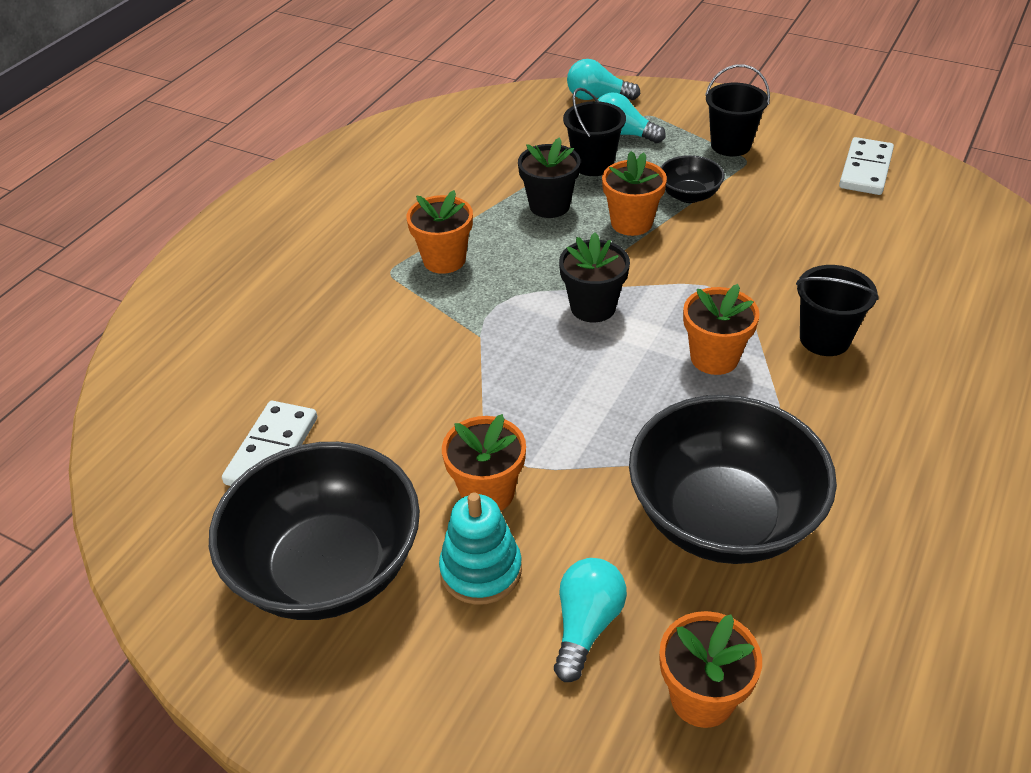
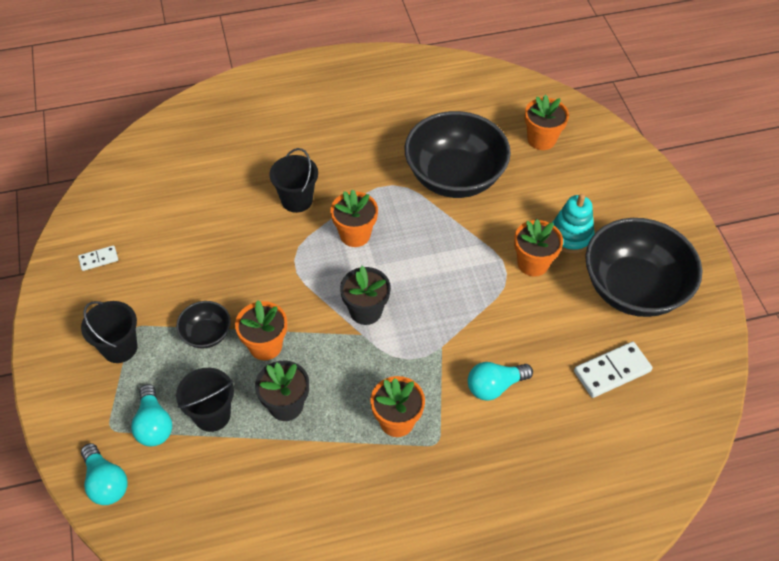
camera: 135 degrees left, 10 degrees up
turquoise light bulb [554,558,627,682] -> turquoise light bulb moved to [468,362,533,400]
white domino [839,137,894,195] -> white domino [78,245,118,271], size x0.56

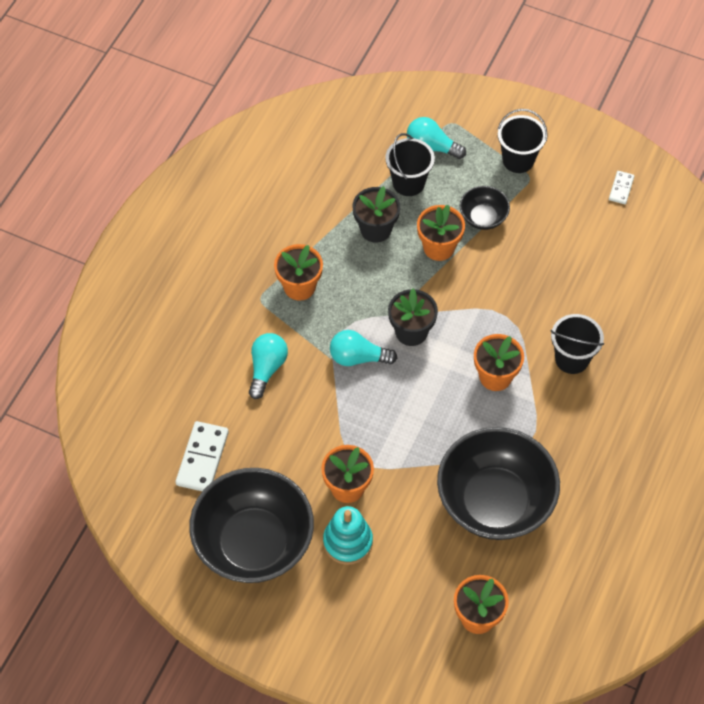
camera: 130 degrees right, 5 degrees up
turquoise light bulb [81,443,127,505] -> turquoise light bulb moved to [330,330,397,366]

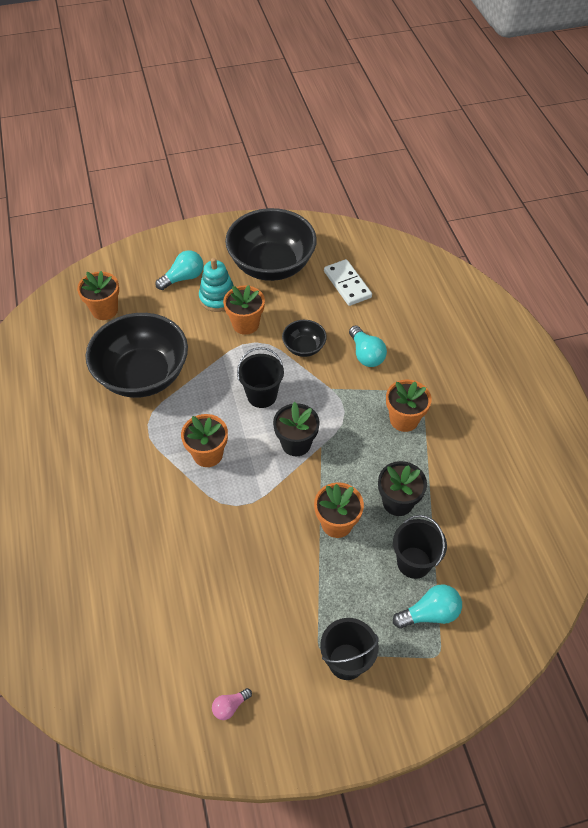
camera: 140 degrees right, 5 degrees down
turquoise light bulb [330,330,397,366] -> turquoise light bulb moved to [155,250,204,290]
black bowl [460,186,510,230] -> black bowl moved to [282,320,327,357]
black bucket [551,314,604,374] -> black bucket moved to [237,347,284,408]
white domino [609,171,634,204] -> pink light bulb [212,688,252,720]

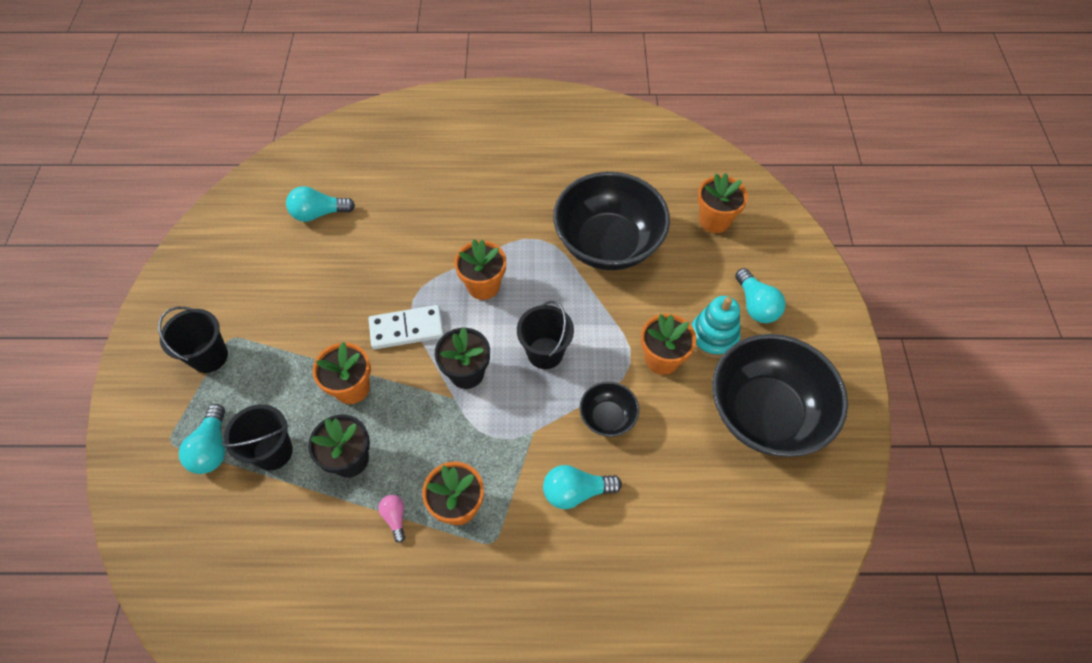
camera: 105 degrees right, 5 degrees up
pink light bulb [212,688,252,720] -> pink light bulb moved to [379,495,405,543]
white domino [324,259,372,306] -> white domino moved to [369,305,444,349]
none -> turquoise light bulb [286,186,355,222]

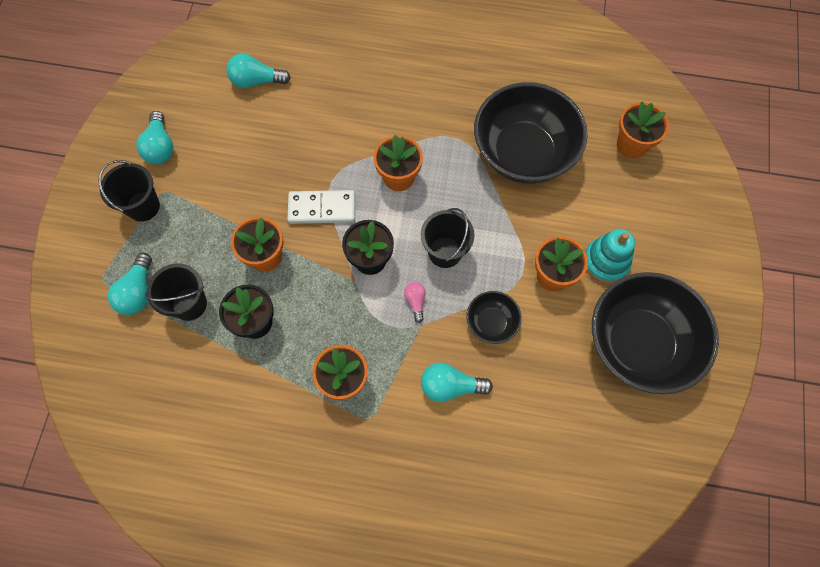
camera: 10 degrees right, 10 degrees up
pink light bulb [379,495,405,543] -> pink light bulb moved to [404,282,426,323]
turquoise light bulb [735,268,786,323] -> turquoise light bulb moved to [137,111,173,164]

